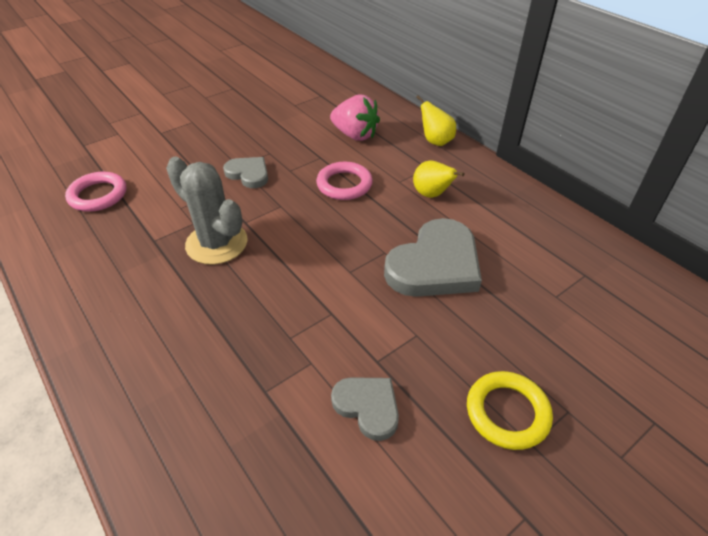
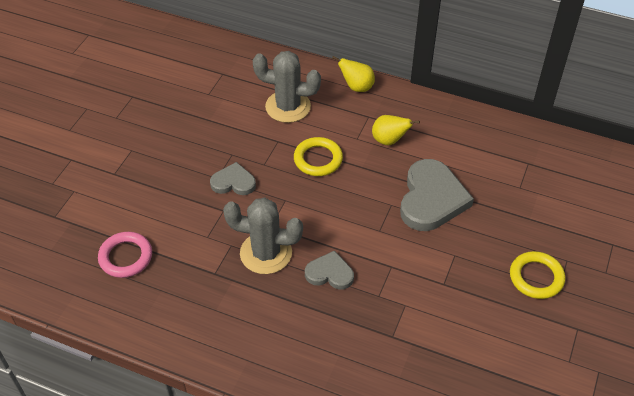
camera: 30 degrees left, 5 degrees up
pink ring [316,162,373,200] -> yellow ring [294,137,343,176]
pink strawberry [330,95,380,141] -> grey cactus [253,51,321,123]
grey heart [331,377,399,441] -> grey heart moved to [305,250,354,289]

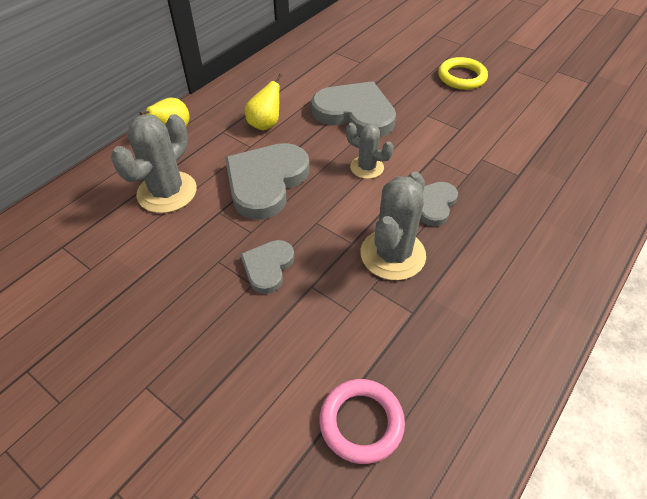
camera: 75 degrees left, 0 degrees up
yellow ring [294,137,343,176] -> grey heart [225,143,310,220]
none -> grey cactus [346,123,394,179]

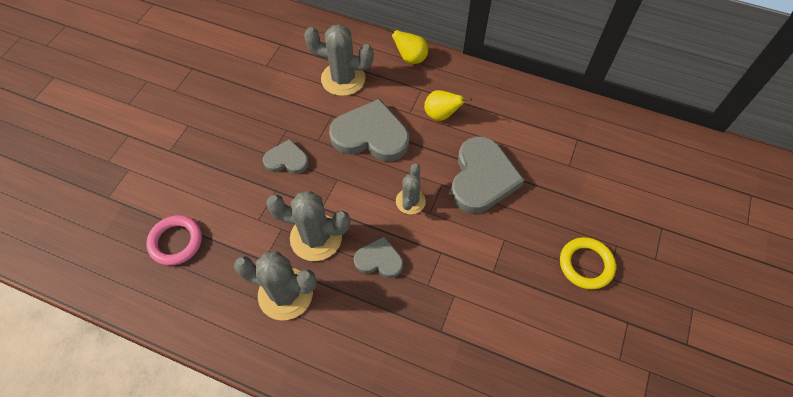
camera: 75 degrees right, 10 degrees up
none -> grey cactus [234,251,317,321]

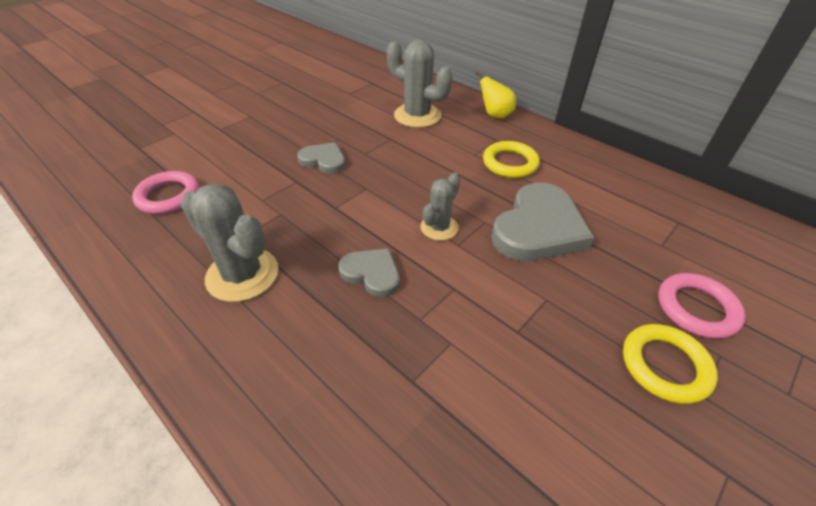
camera: 20 degrees right, 15 degrees down
grey cactus [266,191,350,261] -> none
grey heart [329,99,409,161] -> none
yellow pear [424,90,472,121] -> yellow ring [483,141,540,178]
none -> pink ring [658,273,746,339]

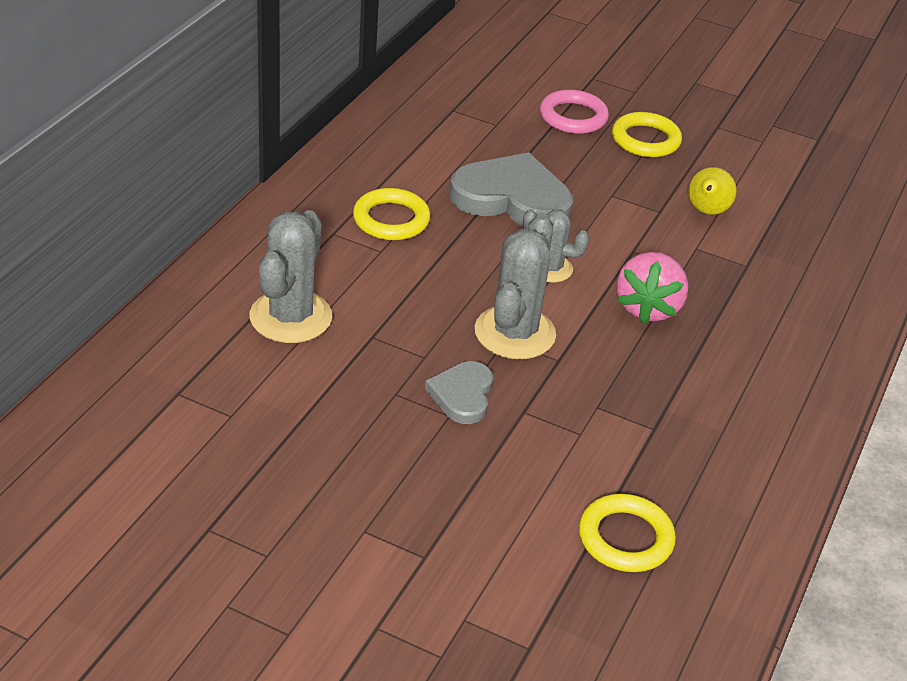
camera: 110 degrees left, 5 degrees down
pink ring [132,171,199,214] -> yellow ring [579,494,676,572]
grey cactus [180,183,278,302] -> grey cactus moved to [475,213,556,359]
grey heart [338,248,400,297] -> pink strawberry [616,252,689,324]
yellow pear [475,71,516,119] -> yellow pear moved to [688,167,737,215]

